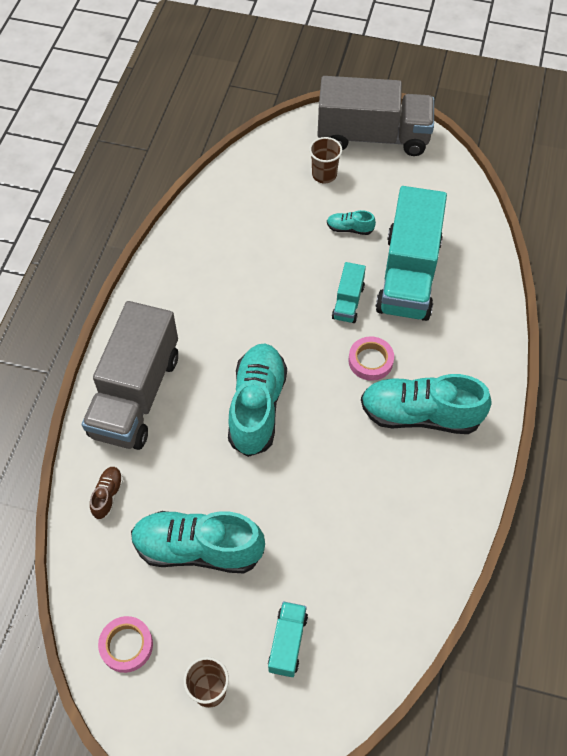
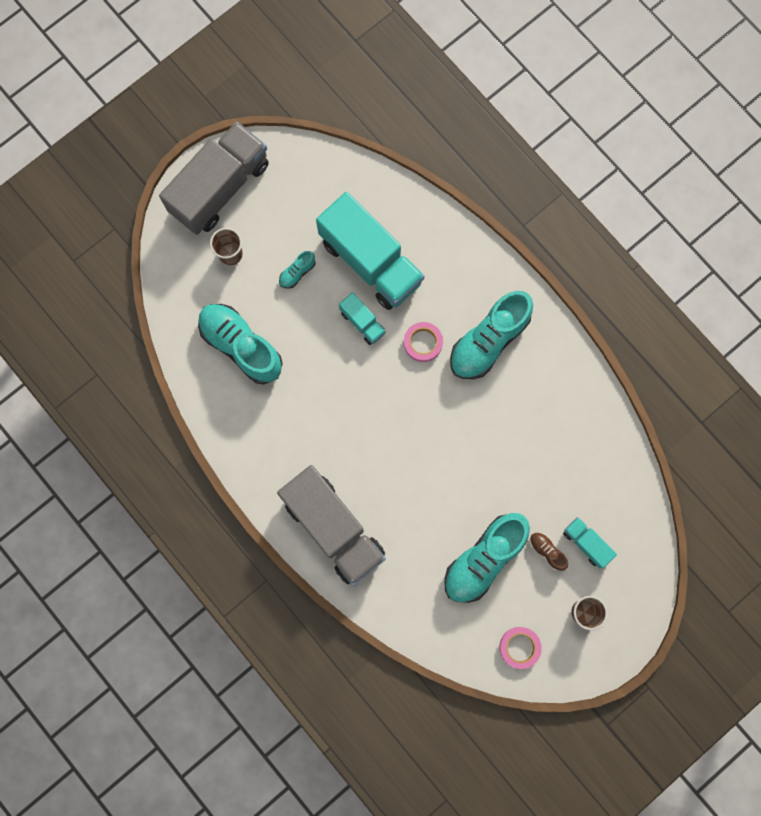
camera: 55 degrees left, 20 degrees up
brown shoe [90,467,123,520] -> brown shoe moved to [530,532,568,571]
turquoise shoe [228,344,287,457] -> turquoise shoe moved to [198,304,283,384]

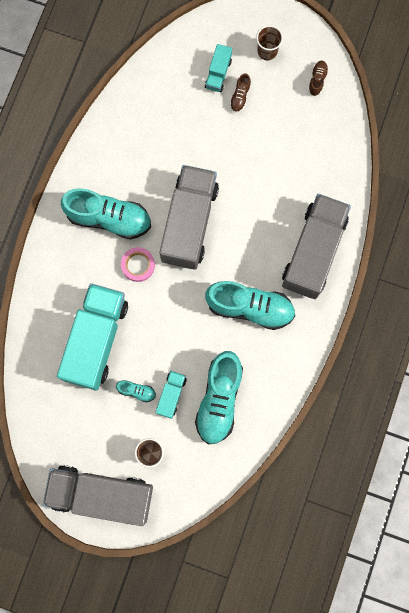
camera: 120 degrees left, 0 degrees up
turquoise truck [339,292,386,345] -> turquoise truck moved to [156,371,187,419]
turquoise shoe [444,513,530,603] -> turquoise shoe moved to [205,281,295,330]
pink tape [500,627,542,669] -> brown shoe [308,61,329,96]
none -> grey truck [159,165,219,270]

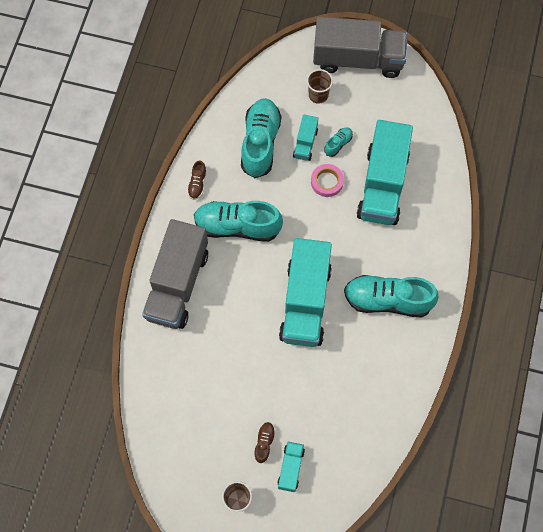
camera: 175 degrees right, 10 degrees down
turquoise shoe [116,380,156,402] -> turquoise shoe turned 120 degrees clockwise [324,127,353,157]
pink tape [121,247,155,282] -> pink tape moved to [311,164,344,197]
grey truck [159,165,219,270] -> turquoise truck [279,238,332,347]
brown shoe [308,61,329,96] -> brown shoe moved to [187,161,207,200]

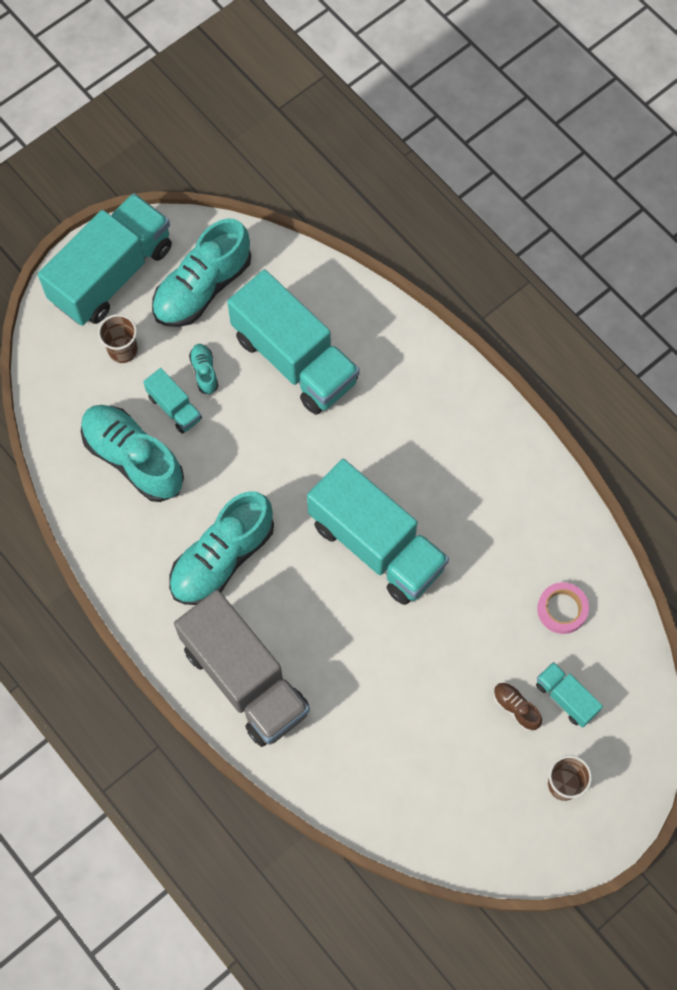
camera: 55 degrees left, 0 degrees up
brown shoe [187,161,207,200] -> none
pink tape [311,164,344,197] -> pink tape moved to [537,582,589,634]
grey truck [313,17,408,78] -> turquoise truck [38,193,172,326]
turquoise shoe [344,275,439,318] -> turquoise shoe moved to [152,218,251,327]

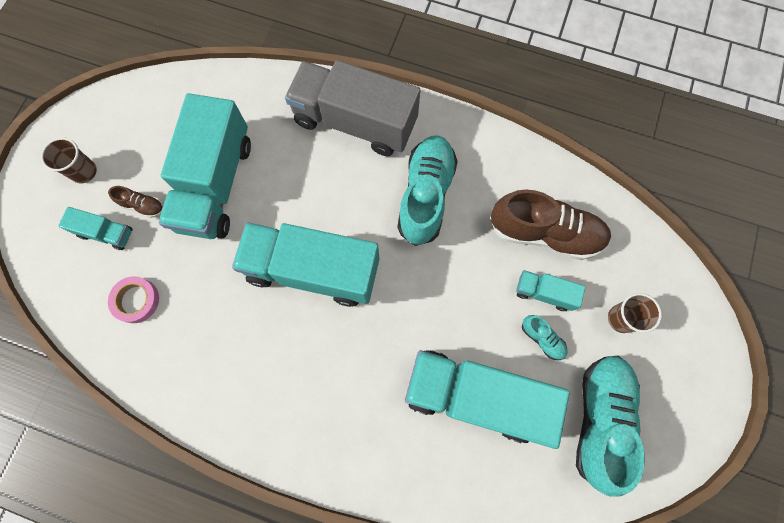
camera: 150 degrees right, 5 degrees up
turquoise truck [38,193,172,326] -> turquoise truck moved to [159,93,251,239]
turquoise shoe [81,405,184,502] -> brown shoe [490,190,611,260]

